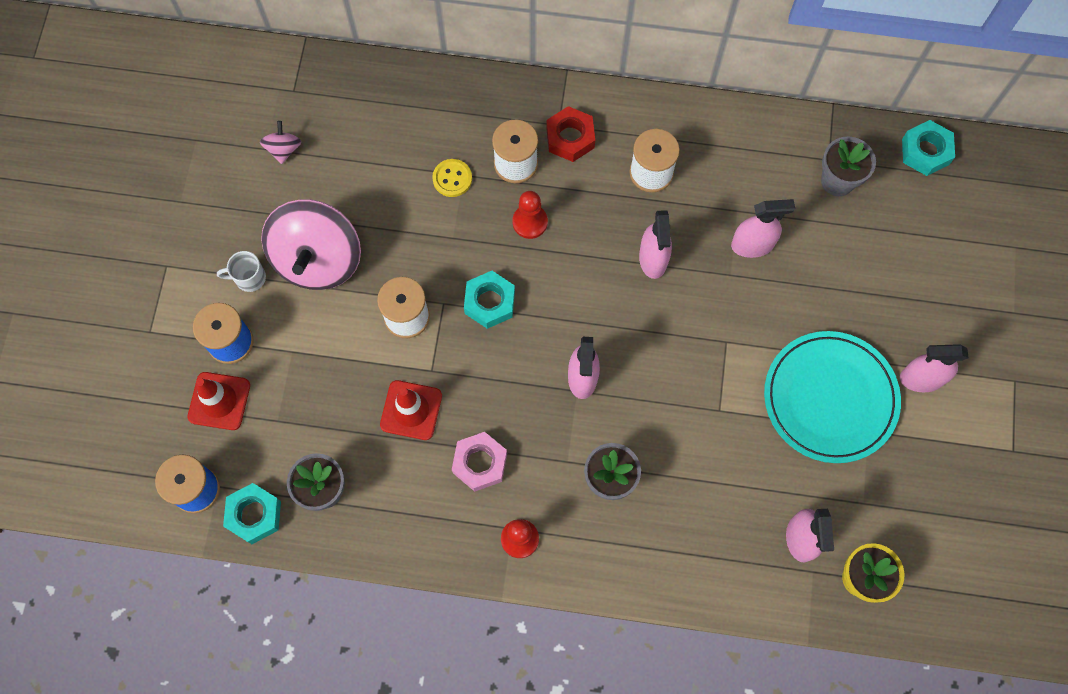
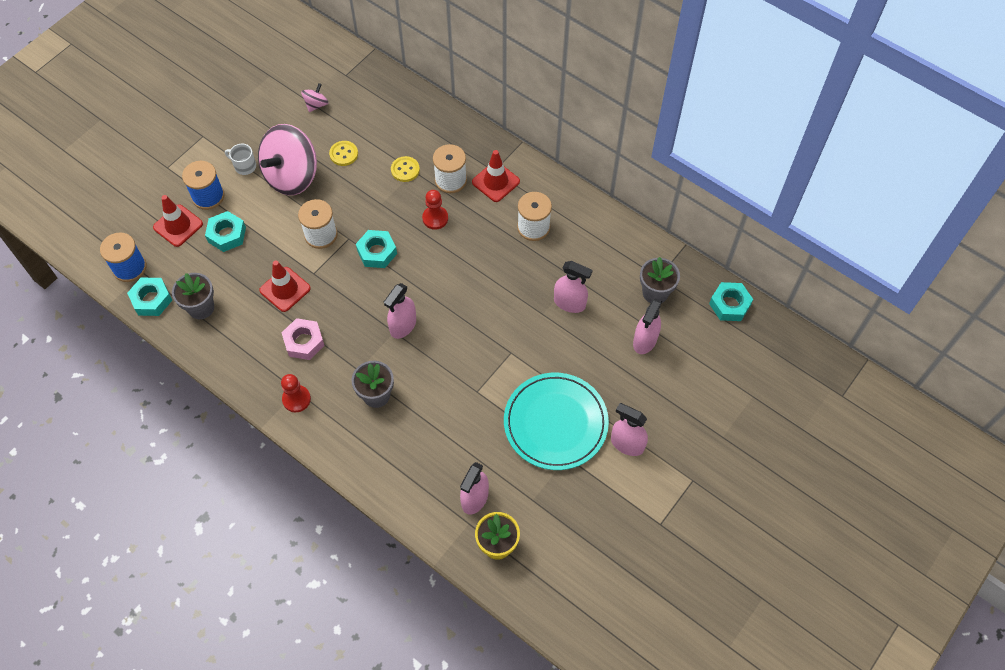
camera: 30 degrees right, 10 degrees down
red nut [546,106,595,162] -> red traffic cone [472,150,520,202]
pink spray bottle [639,210,672,279] -> pink spray bottle moved to [633,298,662,354]
none -> turquoise nut [205,211,246,252]
none -> yellow button [329,141,358,166]

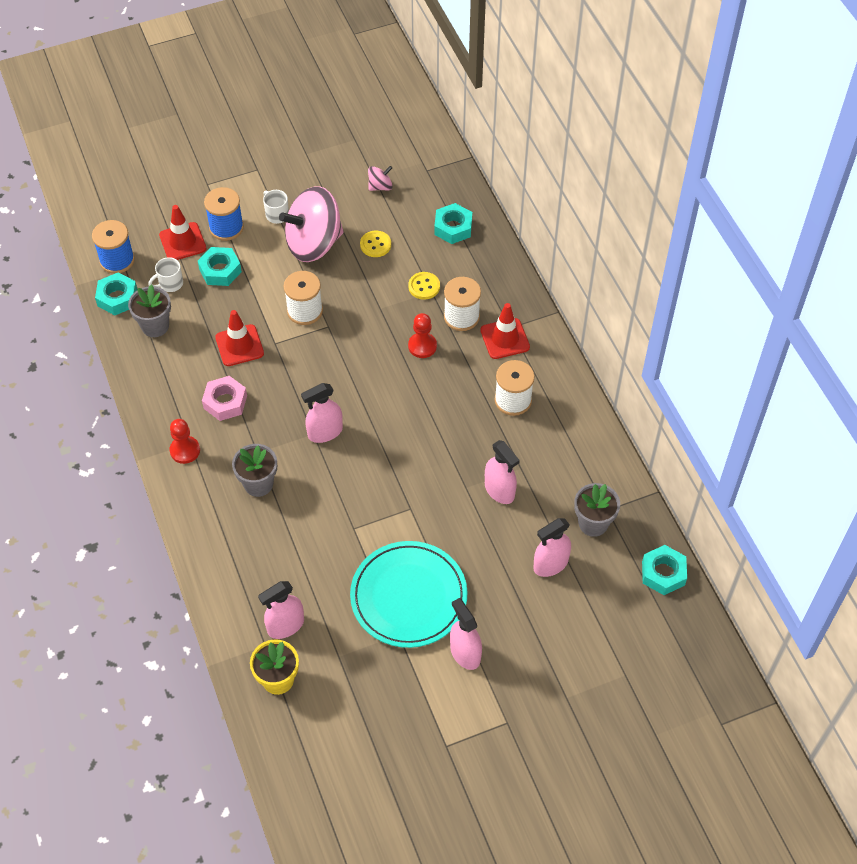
camera: 30 degrees right, 5 degrees down
turquoise nut [356,230,397,268] -> turquoise nut moved to [434,203,472,244]
none -> white mug [148,257,183,292]

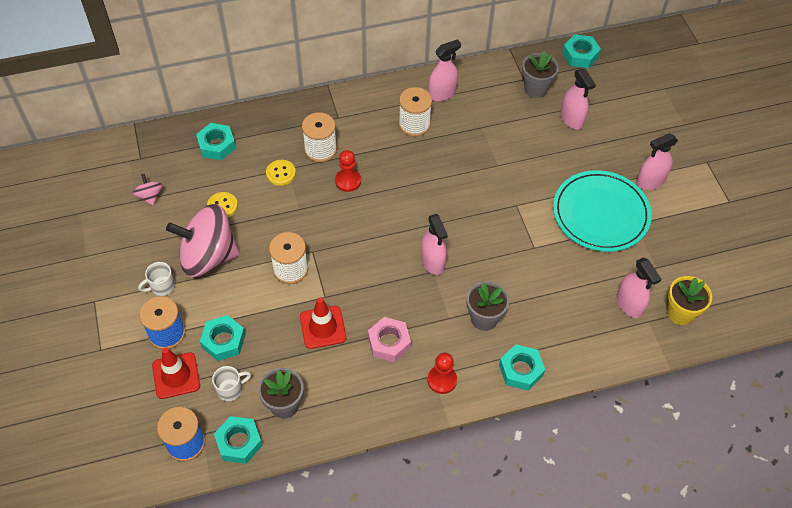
camera: 85 degrees left, 0 degrees up
white mug [148,257,183,292] -> white mug turned 90 degrees counterclockwise [212,366,251,401]
pink spinning top [279,186,344,262] -> pink spinning top turned 105 degrees clockwise [166,204,240,277]
red traffic cone [480,303,530,359] -> none
pink spray bottle [485,440,520,504] -> pink spray bottle moved to [428,39,461,101]
none -> turquoise nut [499,344,545,391]

